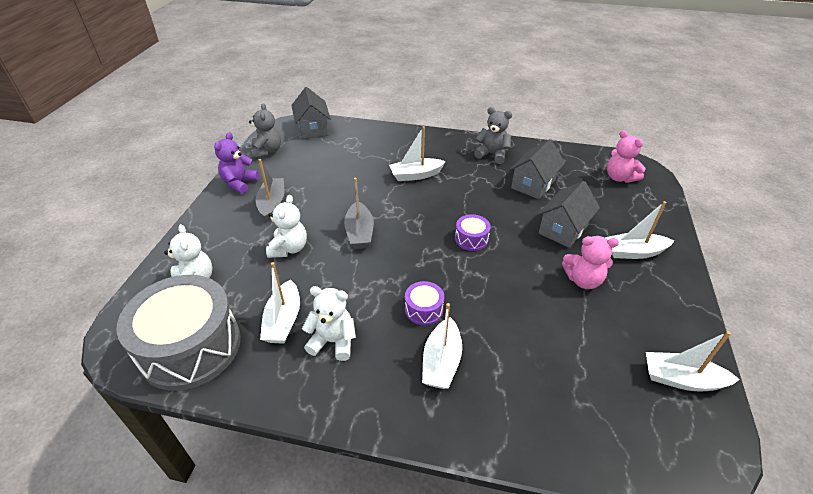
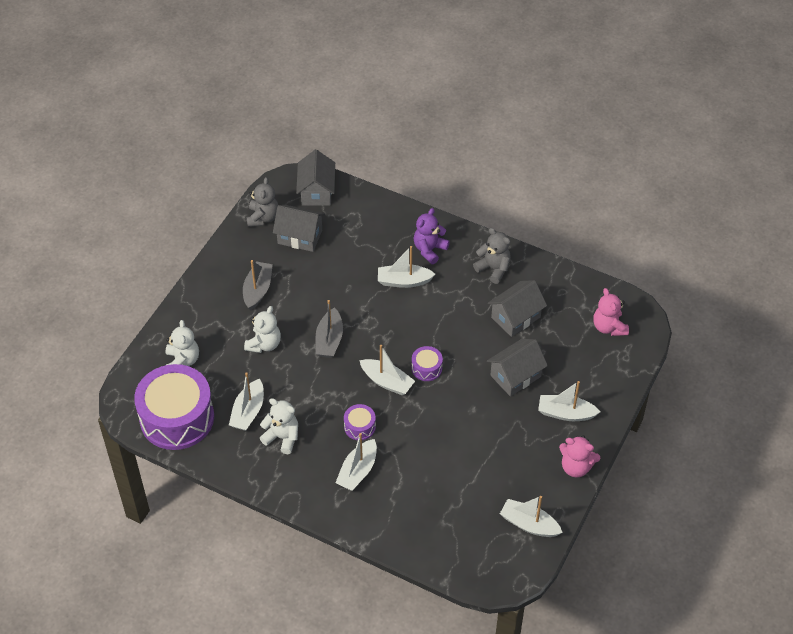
camera: 15 degrees right, 10 degrees up
grey drum [116,275,241,391] -> purple drum [134,364,214,450]
purple teddy bear [214,132,259,194] -> purple teddy bear moved to [413,208,450,264]
pink teddy bear [562,236,619,289] -> pink teddy bear moved to [559,435,600,478]
none -> grey house [273,205,325,252]
none -> white boat [359,345,415,395]

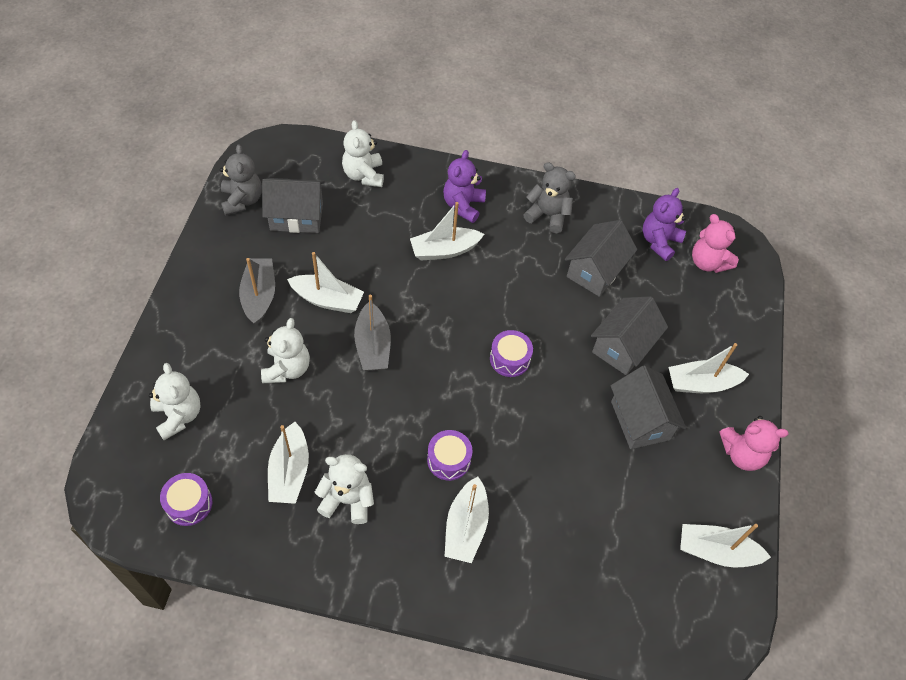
camera: 20 degrees left, 5 degrees up
purple drum [134,364,214,450] -> purple drum [160,473,212,526], size x0.42
grey house [296,150,335,206] -> grey house moved to [611,365,686,449]
white boat [359,345,415,395] -> white boat moved to [287,252,364,313]
none -> white teddy bear [342,120,384,187]
none -> purple teddy bear [643,188,686,261]

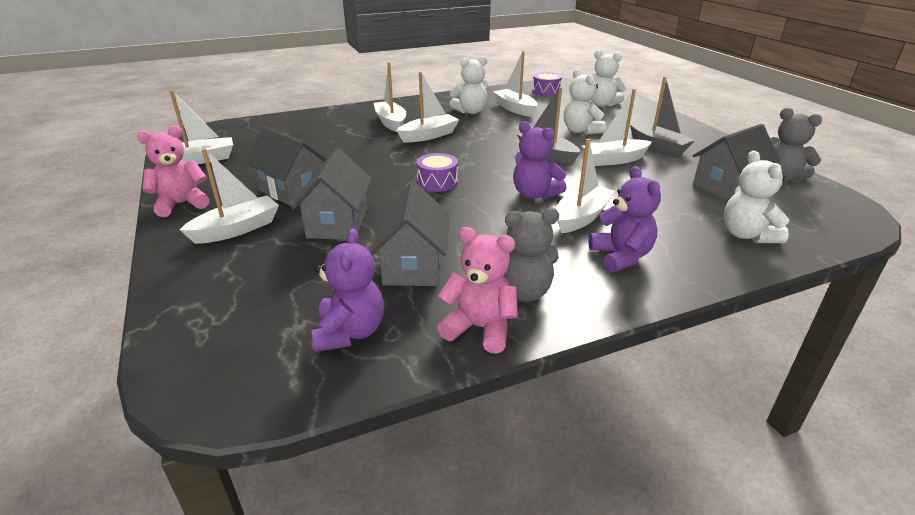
camera: 150 degrees right, 25 degrees down
white teddy bear [342,120,384,187] -> white teddy bear turned 150 degrees counterclockwise [724,151,789,243]
purple drum [427,430,472,481] -> white boat [397,72,460,143]
pink teddy bear [692,214,739,273] -> pink teddy bear moved to [437,227,518,353]
none -> purple teddy bear [513,121,566,199]

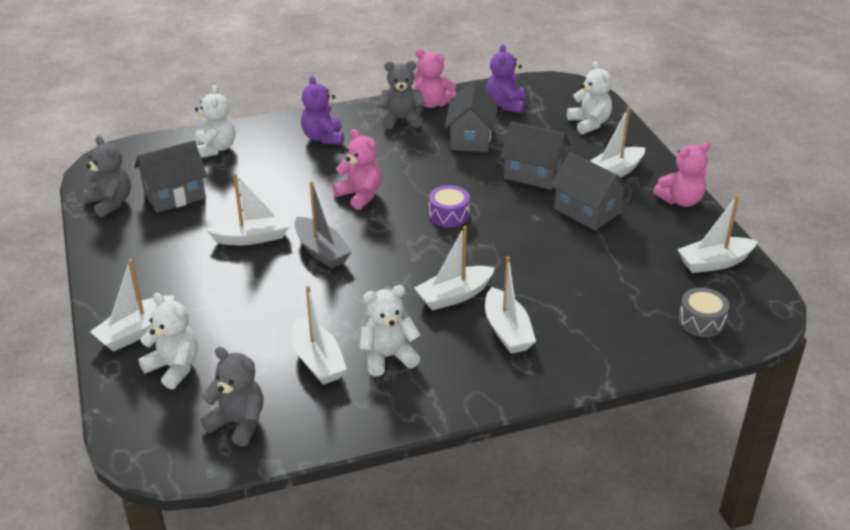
camera: 175 degrees left, 5 degrees up
grey house [292,149,372,240] -> grey house turned 75 degrees counterclockwise [500,121,570,190]
purple teddy bear [513,121,566,199] -> pink teddy bear [332,129,382,210]
purple drum [532,72,562,96] -> grey teddy bear [201,347,264,447]
white boat [556,139,615,233] -> white boat moved to [90,259,174,352]
white teddy bear [564,69,606,135] -> white teddy bear moved to [567,61,612,134]
grey boat [630,77,695,156] -> none
none -> grey drum [678,288,729,337]

